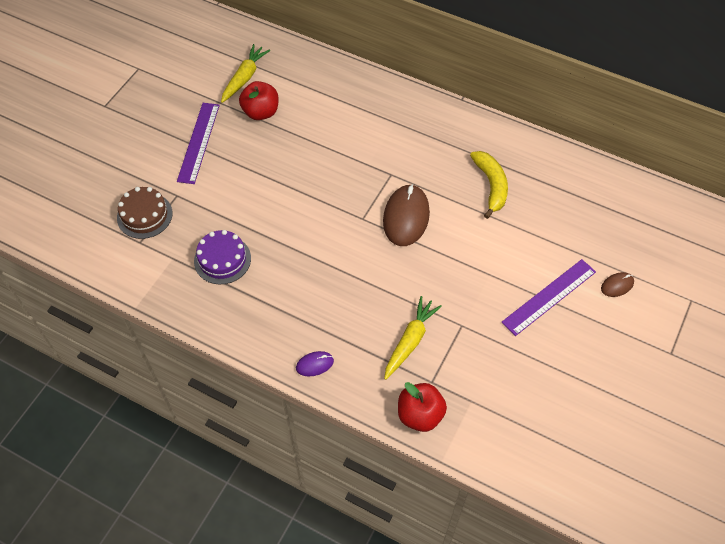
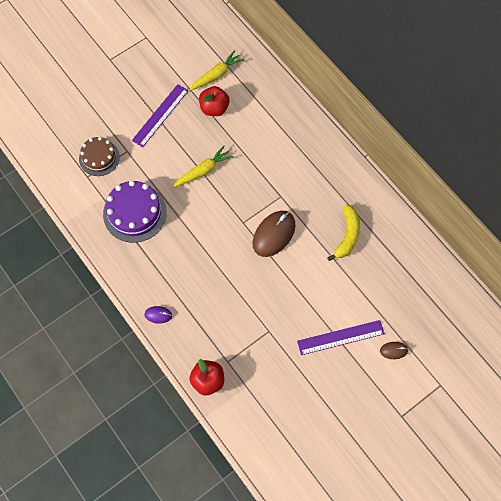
camera: 25 degrees right, 10 degrees up
purple cake [194,230,251,284] -> purple cake [103,180,167,243], size x1.52
yellow carrot [384,296,442,380] -> yellow carrot moved to [173,146,233,187]

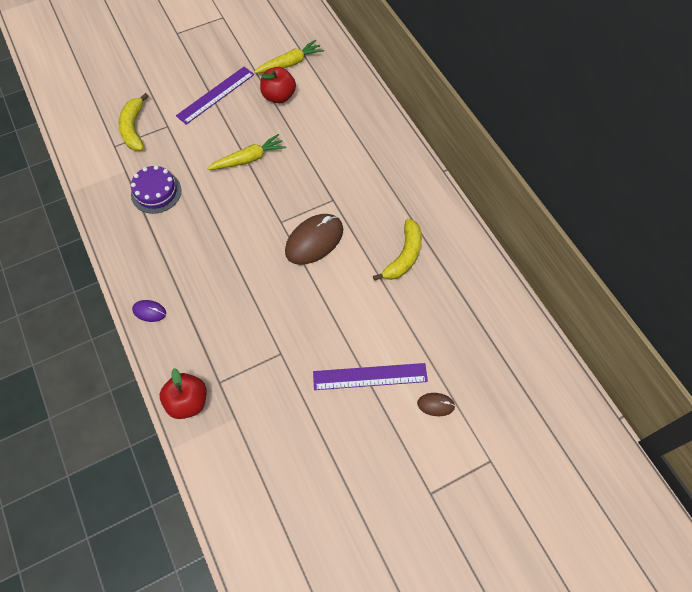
camera: 10 degrees right, 5 degrees down
brown cake [79,137,120,176] -> yellow banana [119,93,149,151]
purple cake [103,180,167,243] -> purple cake [131,165,182,214], size x0.66

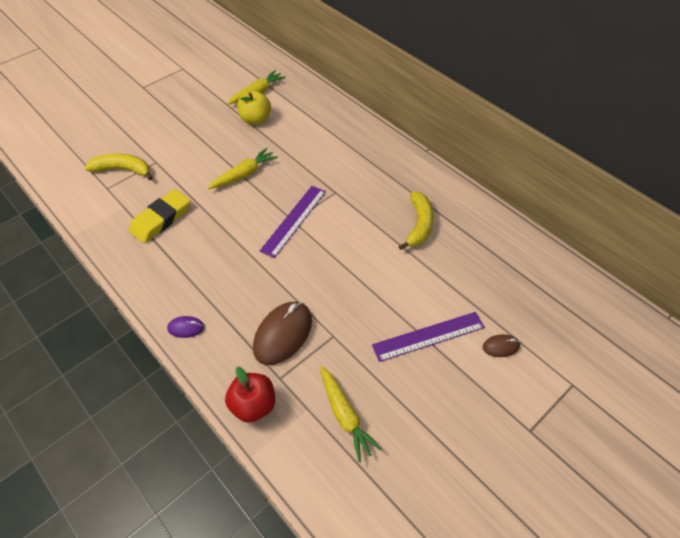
camera: 15 degrees left, 10 degrees down
yellow banana [119,93,149,151] -> yellow banana turned 120 degrees clockwise [85,154,153,180]
purple cake [131,165,182,214] -> yellow eraser [129,189,190,243]
purple ruler [176,67,254,125] -> purple ruler moved to [260,186,326,258]
red apple [260,67,296,103] -> yellow apple [237,91,271,125]
brown mouse [285,214,343,265] -> brown mouse moved to [253,302,312,365]
none -> yellow carrot [320,366,382,462]

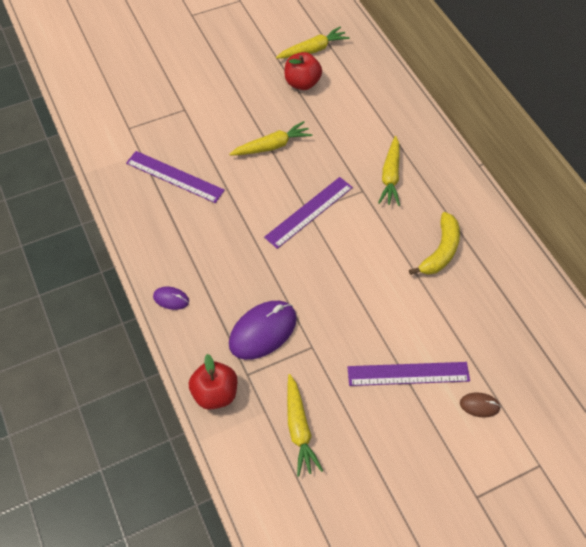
camera: 15 degrees right, 5 degrees up
yellow banana [85,154,153,180] -> none
yellow eraser [129,189,190,243] -> purple ruler [126,151,225,203]
yellow apple [237,91,271,125] -> red apple [285,52,322,90]
brown mouse [253,302,312,365] -> purple mouse [229,301,297,360]
none -> yellow carrot [378,136,400,206]

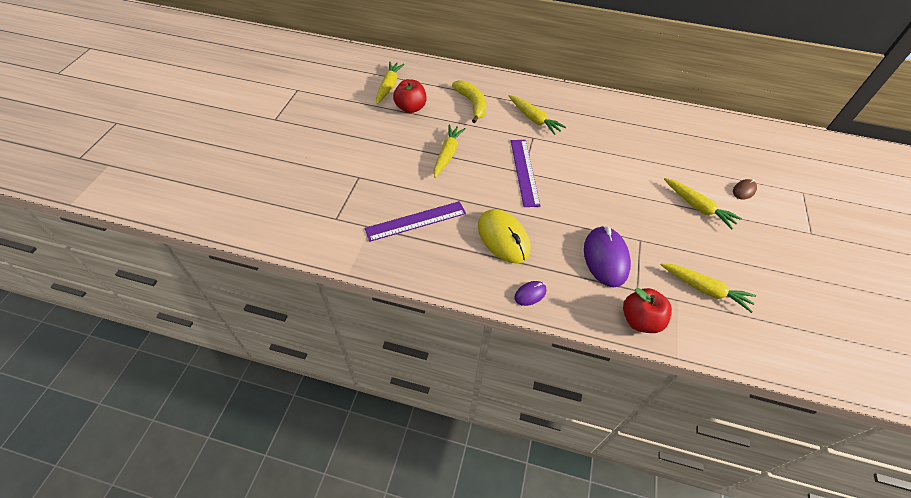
camera: 50 degrees left, 5 degrees down
purple ruler [347,362,470,386] -> yellow carrot [664,178,742,229]
yellow banana [409,212,460,275] -> yellow banana moved to [452,80,487,123]
none -> yellow mouse [478,209,531,263]

